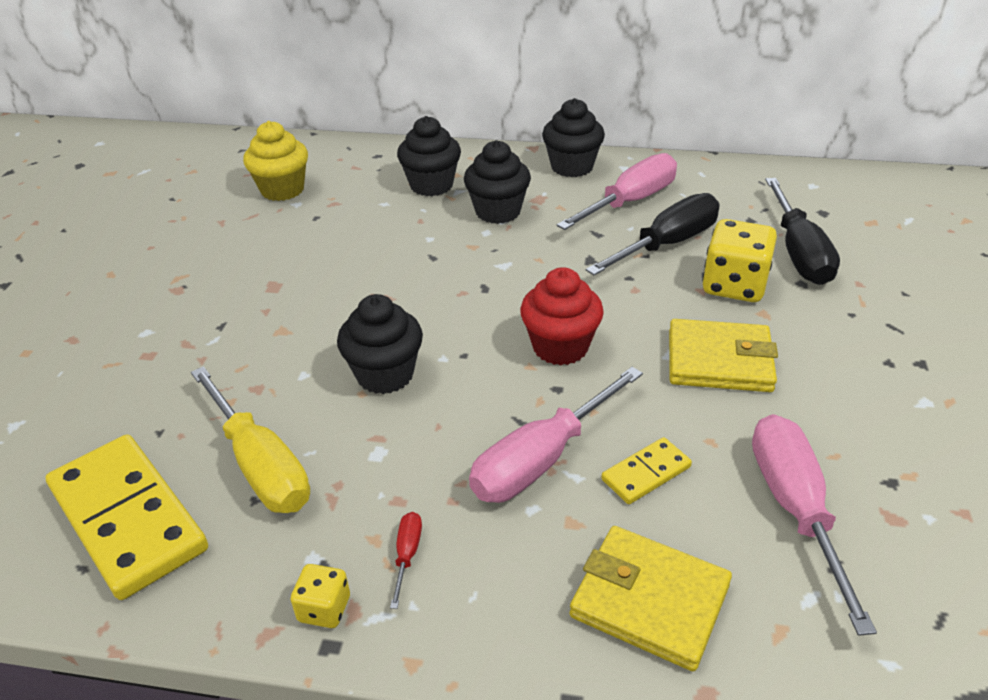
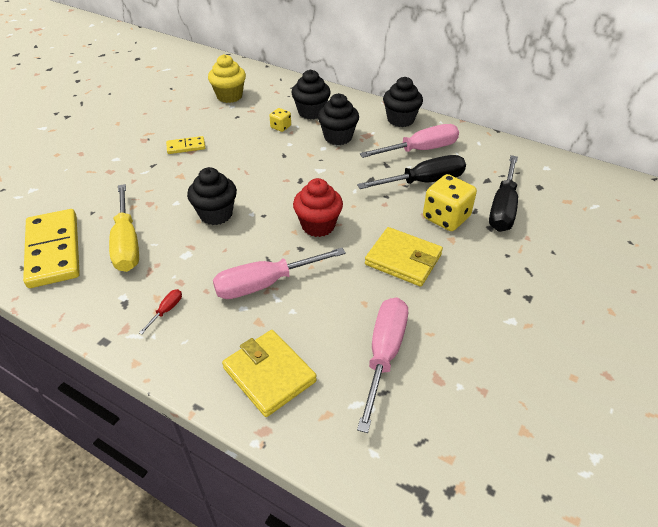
camera: 20 degrees right, 5 degrees up
yellow dice [291,564,350,628] -> yellow dice moved to [269,108,291,132]
yellow domino [601,437,692,504] -> yellow domino moved to [166,136,205,154]

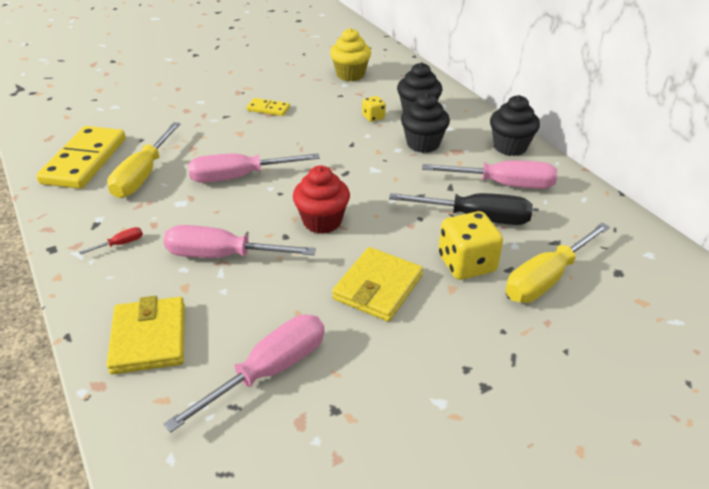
camera: 30 degrees right, 5 degrees down
black cupcake [187,167,237,225] -> pink screwdriver [188,153,320,183]
yellow wallet [365,227,443,287] -> yellow wallet turned 60 degrees clockwise [332,247,423,322]
black screwdriver [489,155,518,232] -> yellow screwdriver [506,223,610,303]

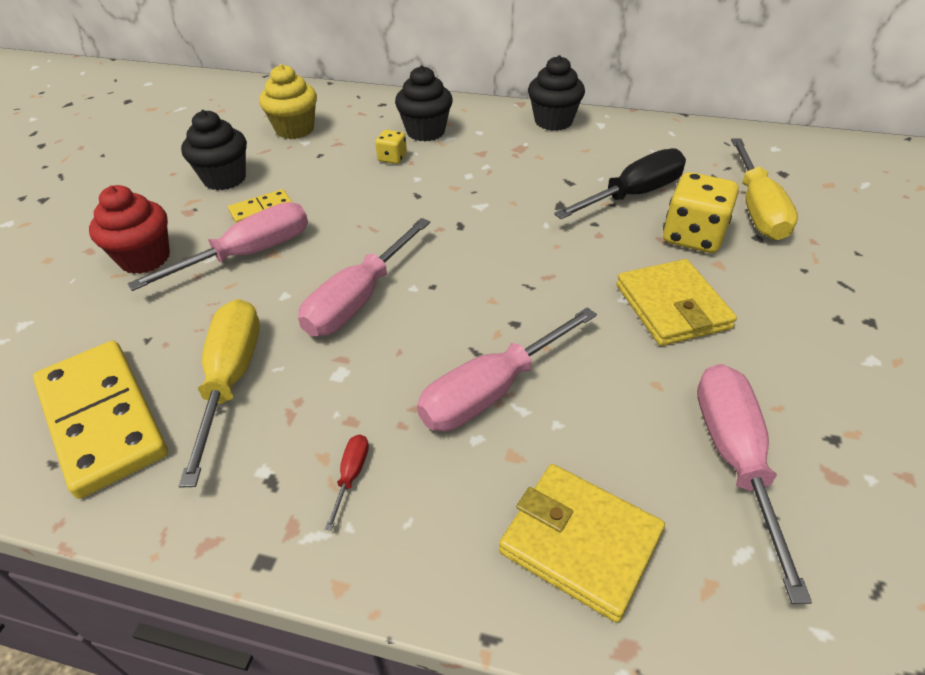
camera: 45 degrees left, 5 degrees up
yellow screwdriver [107,122,181,198] -> yellow screwdriver turned 150 degrees counterclockwise [179,299,260,488]
red cupcake [293,165,350,234] -> red cupcake moved to [89,185,170,274]
black cupcake [401,92,450,153] -> black cupcake moved to [181,110,247,190]
pink screwdriver [422,161,557,189] -> pink screwdriver moved to [127,202,308,291]

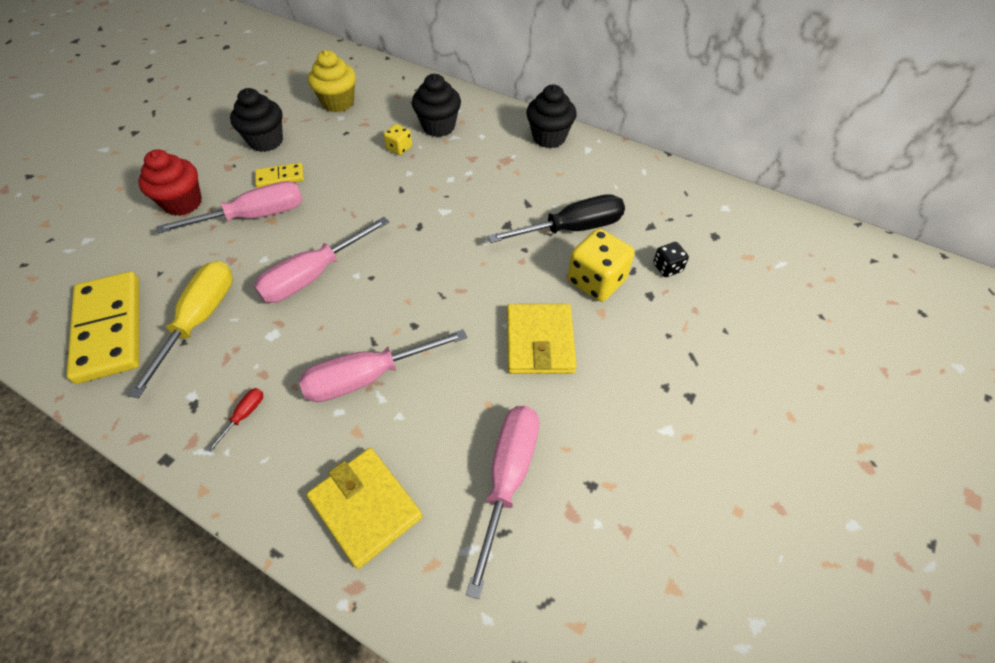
camera: 15 degrees right, 10 degrees up
yellow screwdriver [731,139,798,240] -> black dice [653,242,689,277]

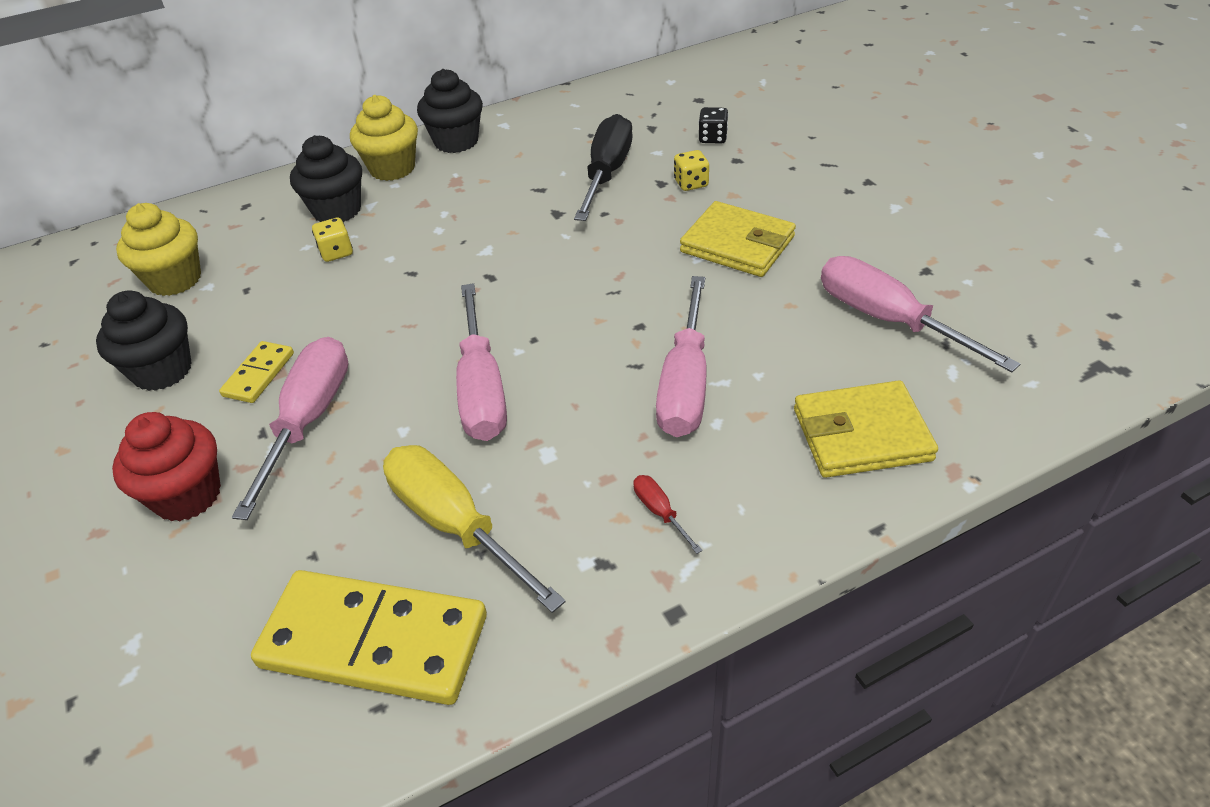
camera: 55 degrees left, 10 degrees down
yellow dice [568,229,635,302] -> yellow dice [674,150,709,191], size x0.52
none -> yellow cupcake [350,95,418,181]

